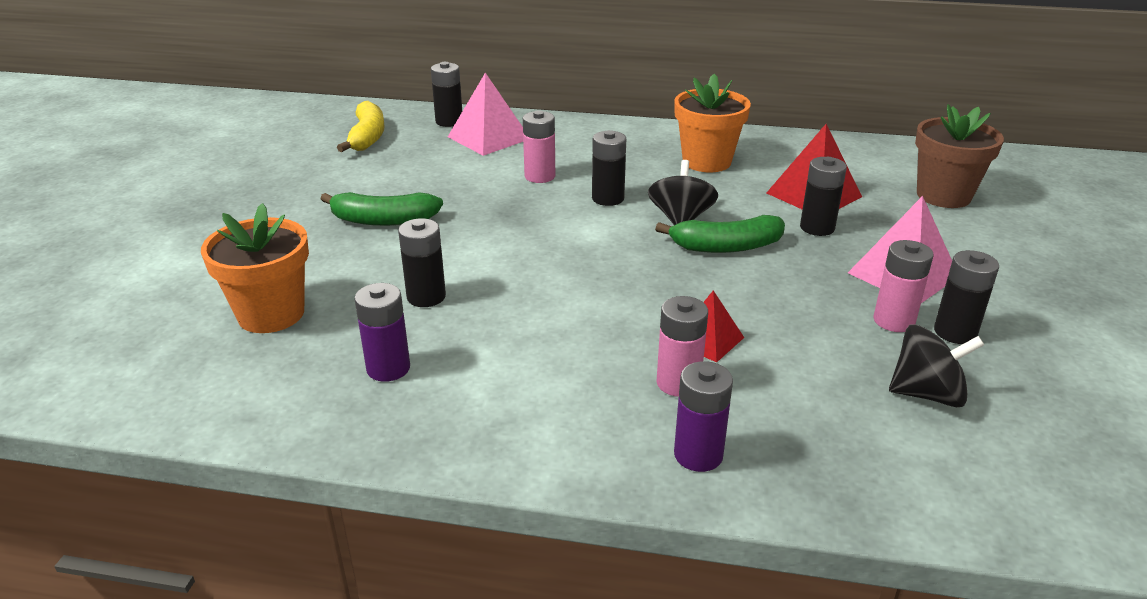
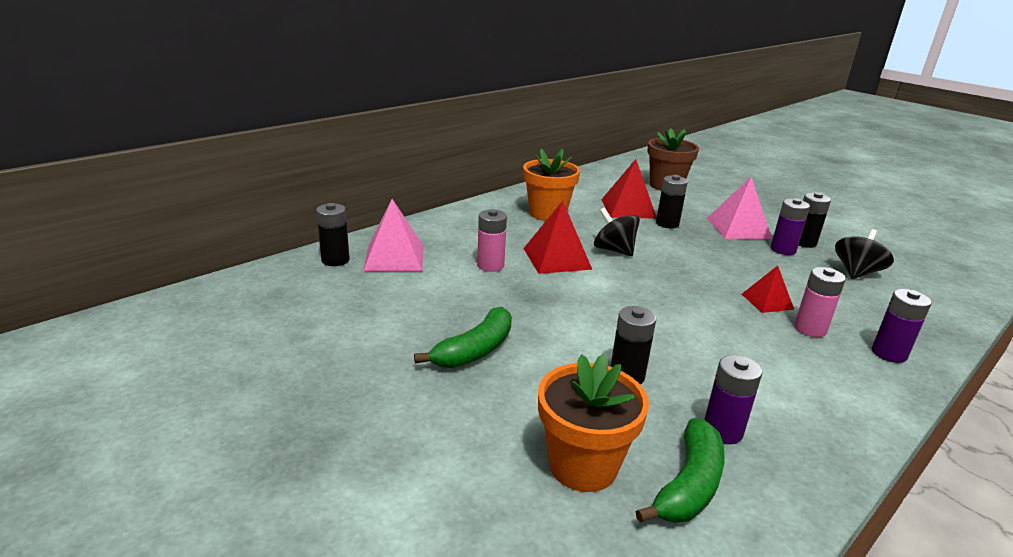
camera: 55 degrees left, 5 degrees down
yellow banana [337,101,385,152] -> none
black battery [592,130,626,206] -> red pyramid [523,201,592,274]
green banana [655,215,785,253] -> green banana moved to [635,418,725,523]
pink battery [873,240,933,332] -> purple battery [771,198,810,255]

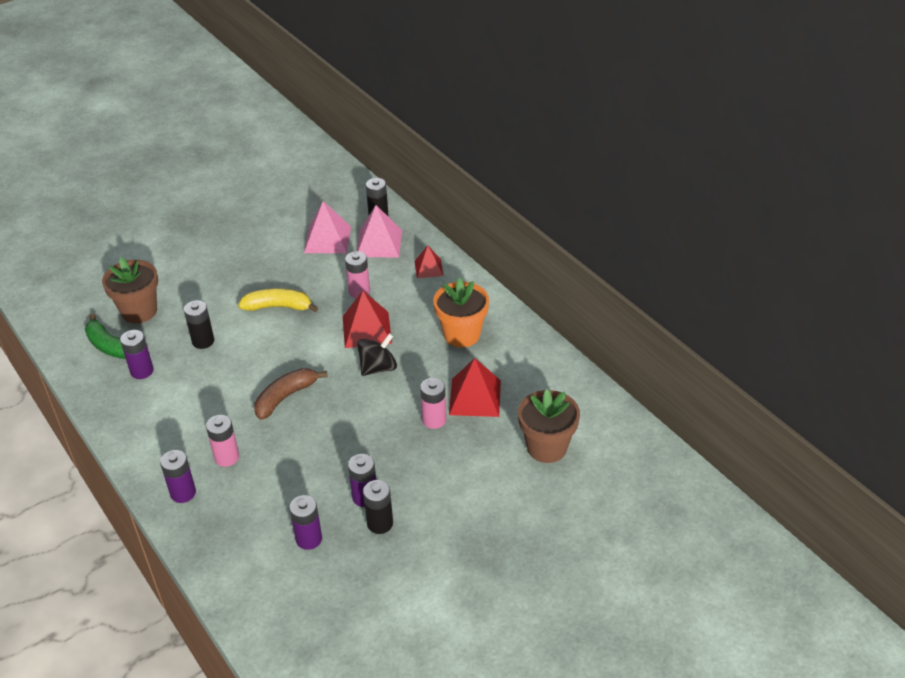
camera: 100 degrees right, 15 degrees up
green banana [414,307,512,368] -> none
orange flower pot [538,354,649,492] -> brown flower pot [102,257,158,323]
black battery [656,175,688,228] -> pink battery [420,378,446,429]
pink pyramid [707,177,772,239] -> pink pyramid moved to [304,201,351,253]
red pyramid [742,266,794,313] -> red pyramid moved to [414,245,444,278]
black spinning top [835,229,894,279] -> purple battery [289,495,322,550]
none -> yellow banana [238,288,318,312]
none -> brown banana [254,368,328,420]

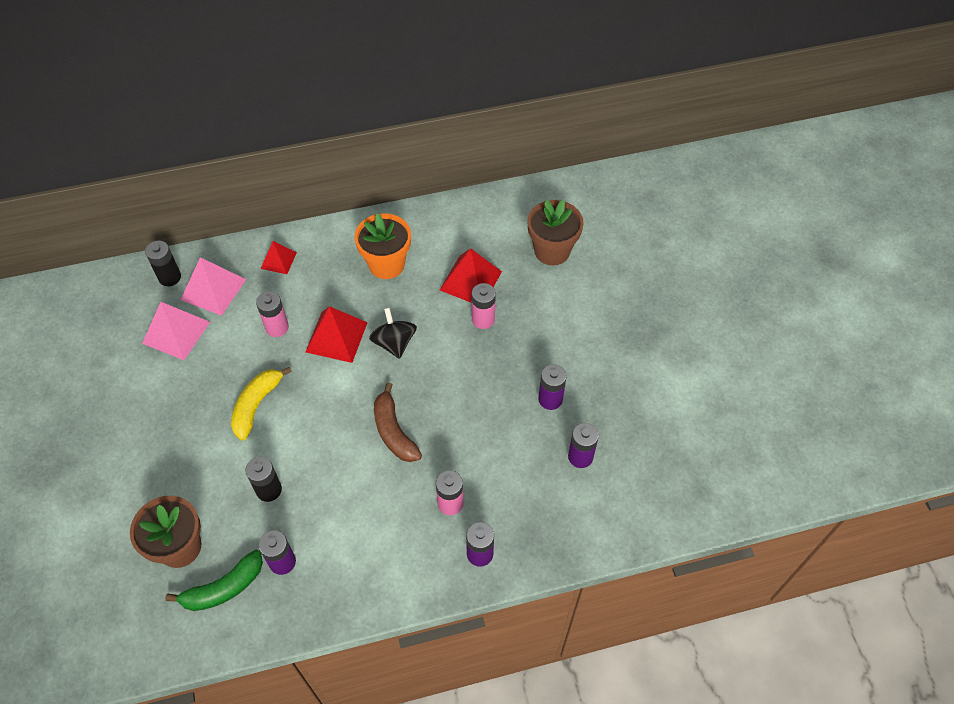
camera: 70 degrees left, 15 degrees up
black battery [363,480,393,534] -> none

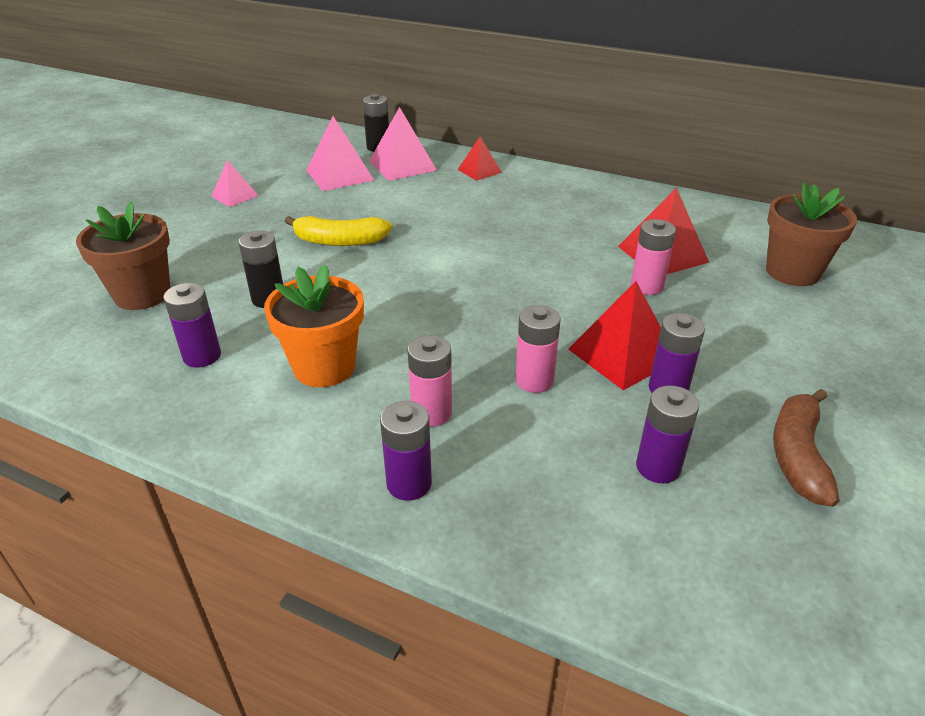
camera: 40 degrees right, 20 degrees down
green banana [165,550,263,611] -> none
yellow banana [231,367,292,441] -> yellow banana turned 150 degrees counterclockwise [285,216,392,246]
pink battery [256,291,289,337] -> pink battery moved to [515,305,561,393]
red pyramid [306,306,368,363] -> red pyramid moved to [568,281,661,390]
orange flower pot [354,213,411,279] -> orange flower pot moved to [264,265,364,387]
black spinning top [369,308,417,359] -> none
brown banana [374,382,422,462] -> brown banana moved to [773,389,839,507]
none -> pink pyramid [211,160,259,207]

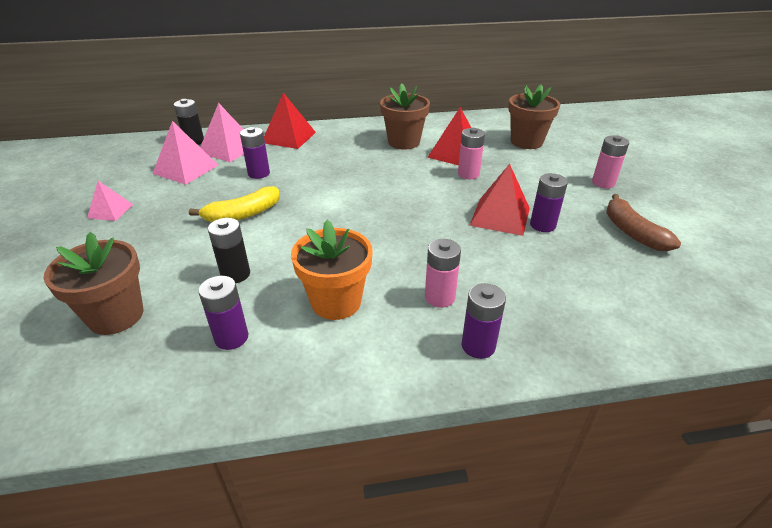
camera: 35 degrees left, 0 degrees up
red pyramid [457,137,502,181] -> red pyramid [264,93,316,149], size x1.65
pink battery [515,305,561,393] -> pink battery moved to [592,135,629,188]
purple battery [636,385,699,483] -> purple battery moved to [240,127,270,179]
none -> brown flower pot [380,83,430,150]

